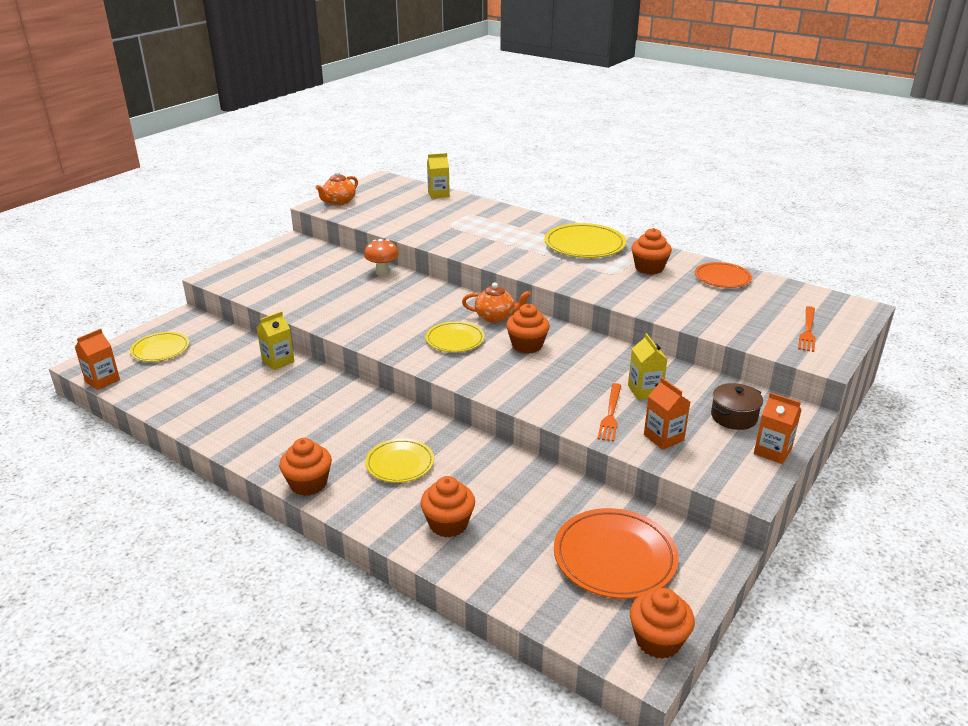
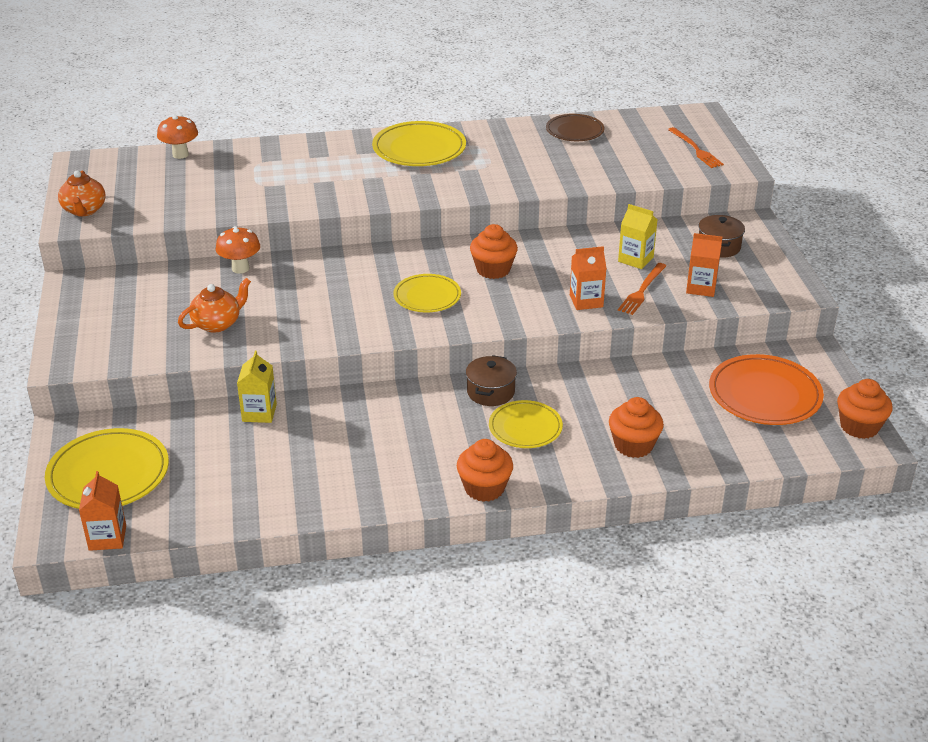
camera: 45 degrees left, 5 degrees up
yellow plate [130,332,189,362] -> yellow plate [45,428,169,509], size x1.57
yellow carton [427,153,450,199] -> orange mushroom [157,115,198,159]
orange teapot [462,283,531,323] -> orange teapot moved to [178,278,251,333]
orange fork [597,383,621,442] -> orange fork turned 60 degrees clockwise [618,263,666,315]
orange cupcake [632,228,672,275] -> none
orange plate [695,262,752,288] -> brown plate [546,114,604,141]
orange carton [754,392,801,464] -> orange carton moved to [570,246,607,310]
none -> brown pot [466,355,517,406]

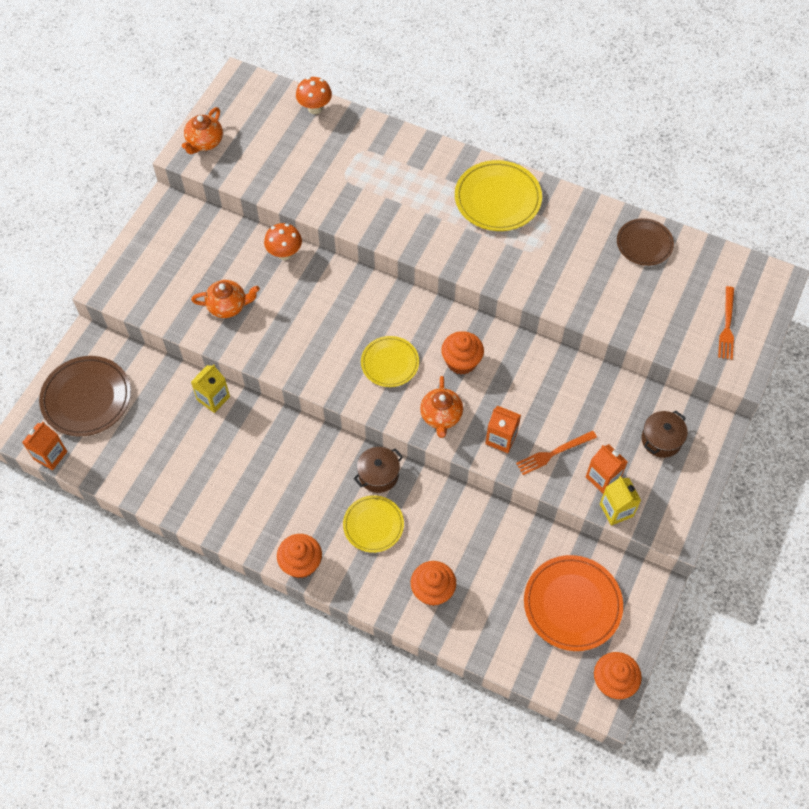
camera: 35 degrees right, 25 degrees up
yellow plate [45,428,169,509] -> brown plate [39,356,131,437]
yellow carton [618,204,657,269] -> yellow carton moved to [600,476,641,526]
none -> orange teapot [420,376,463,438]

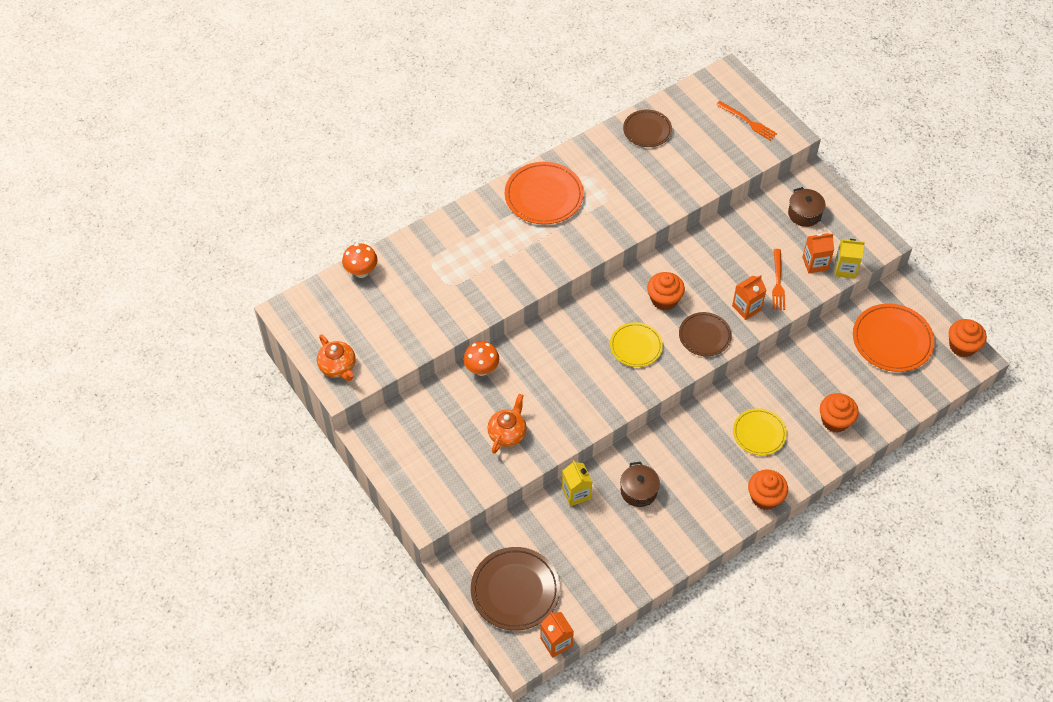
camera: 60 degrees left, 5 degrees down
brown pot [353,447,403,493] -> brown pot moved to [620,462,660,507]
orange teapot [420,376,463,438] -> brown plate [679,312,732,356]
yellow plate [455,160,542,231] -> orange plate [505,162,584,225]

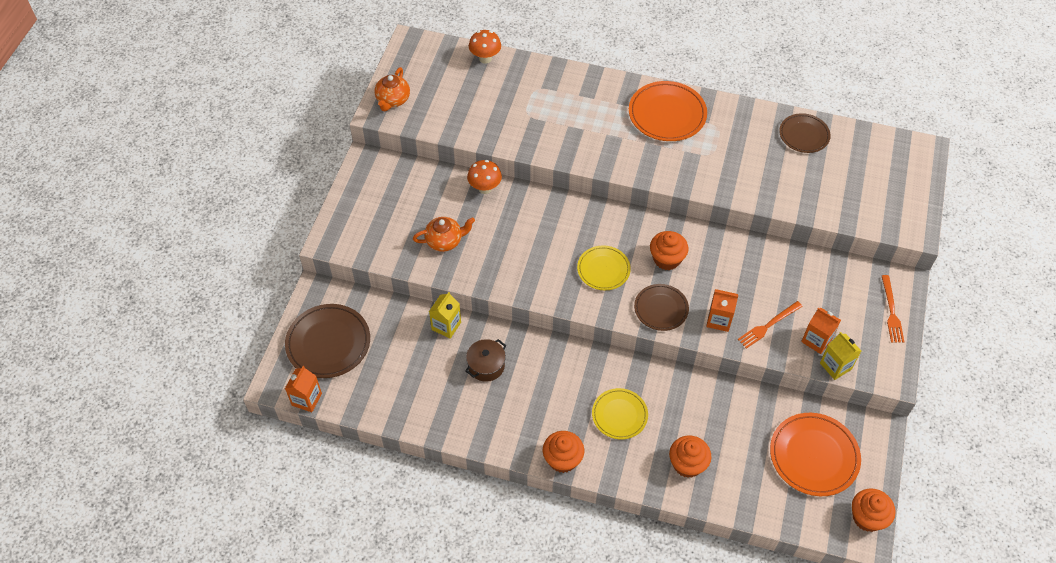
camera: 50 degrees right, 0 degrees up
orange fork [716,101,777,141] -> orange fork moved to [882,275,904,343]
brown pot [788,187,825,227] -> none

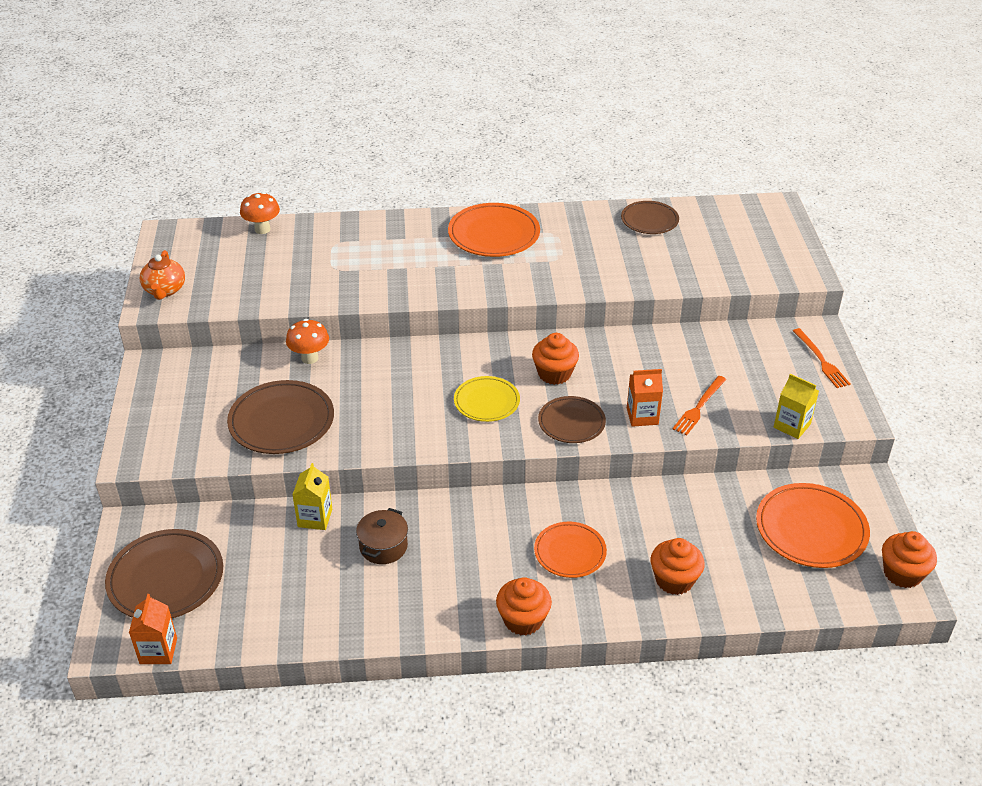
camera: 20 degrees left, 15 degrees down
orange teapot [413,217,475,252] -> brown plate [227,380,334,454]
yellow plate [592,388,648,439] -> orange plate [534,522,607,578]
orange carton [801,308,841,354] -> none

